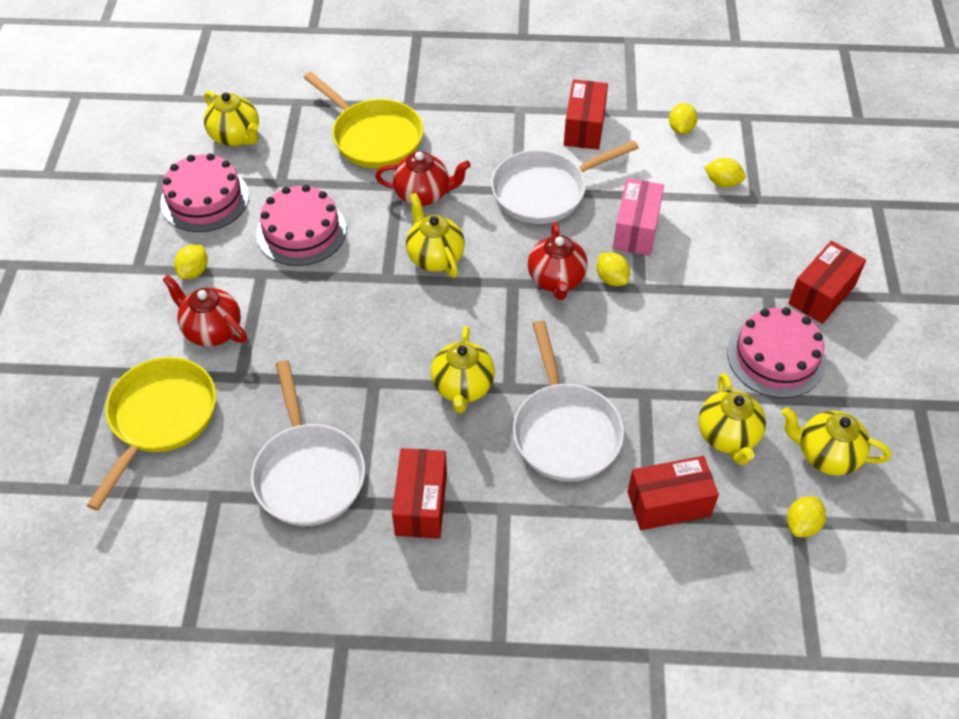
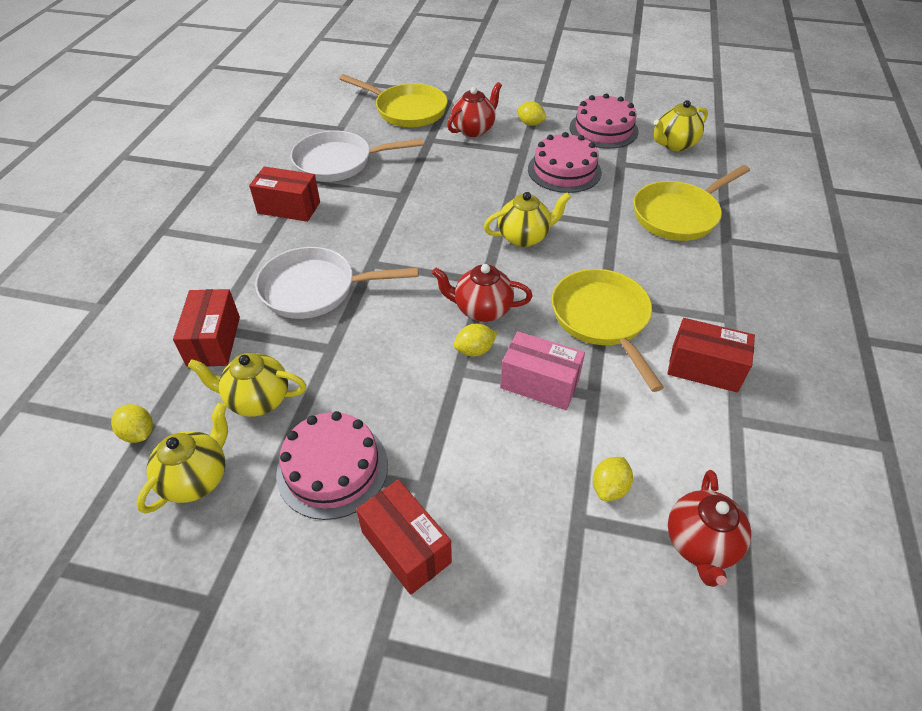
camera: 100 degrees right, 5 degrees down
red teapot [375,151,471,206] -> red teapot moved to [668,470,751,587]
yellow teapot [431,326,495,413] -> none
white pan [491,140,639,224] -> yellow pan [552,269,664,392]
yellow lemon [669,103,698,134] -> none

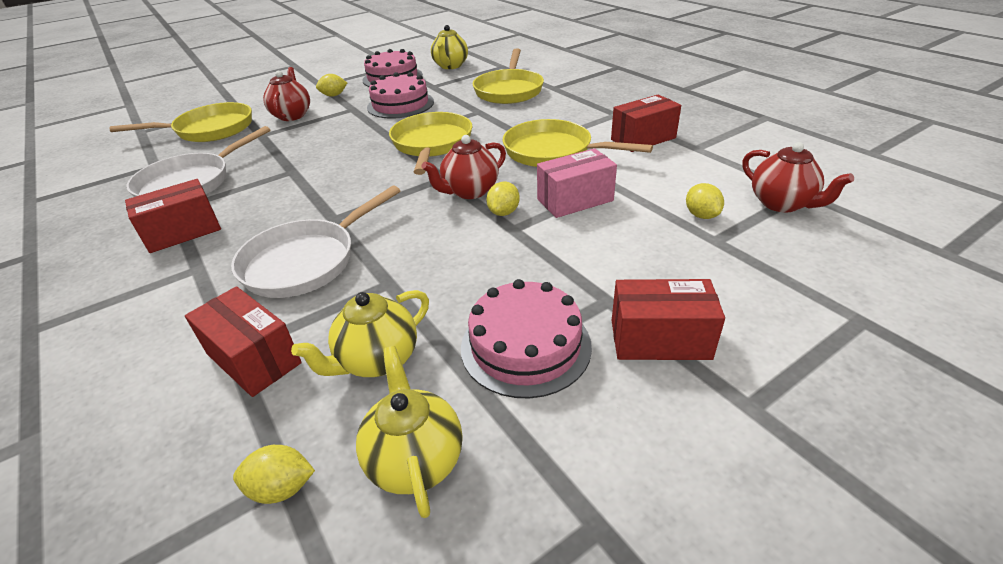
camera: 45 degrees left, 10 degrees down
yellow teapot [484,192,571,247] -> yellow pan [389,112,472,175]

